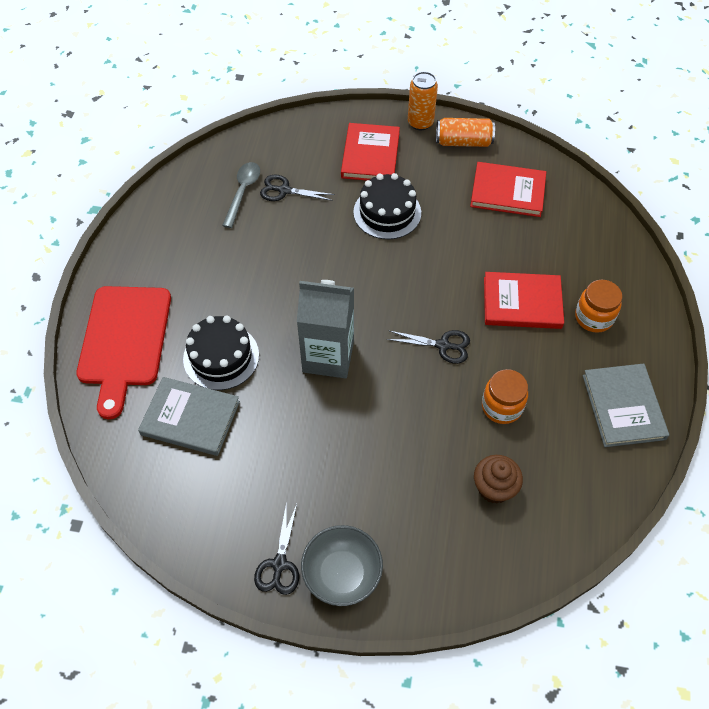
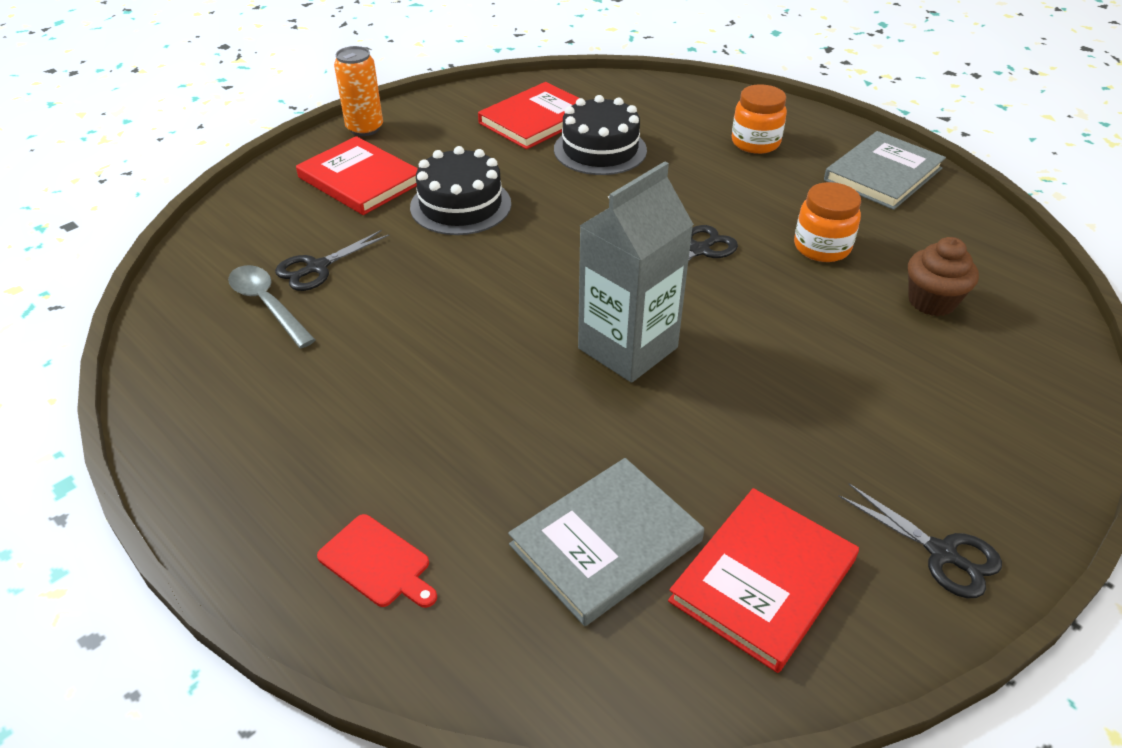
camera: 55 degrees left, 15 degrees down
red cutting board [76,286,171,419] -> red cutting board [317,514,437,608], size x0.44
black cake [183,316,259,390] -> black cake moved to [554,95,647,175]
grey bowl [301,525,383,606] -> none
orange can [436,118,495,147] -> none
red book [484,272,564,329] -> red book moved to [668,488,859,673]
grey book [583,364,669,447] -> grey book turned 75 degrees counterclockwise [824,131,946,210]

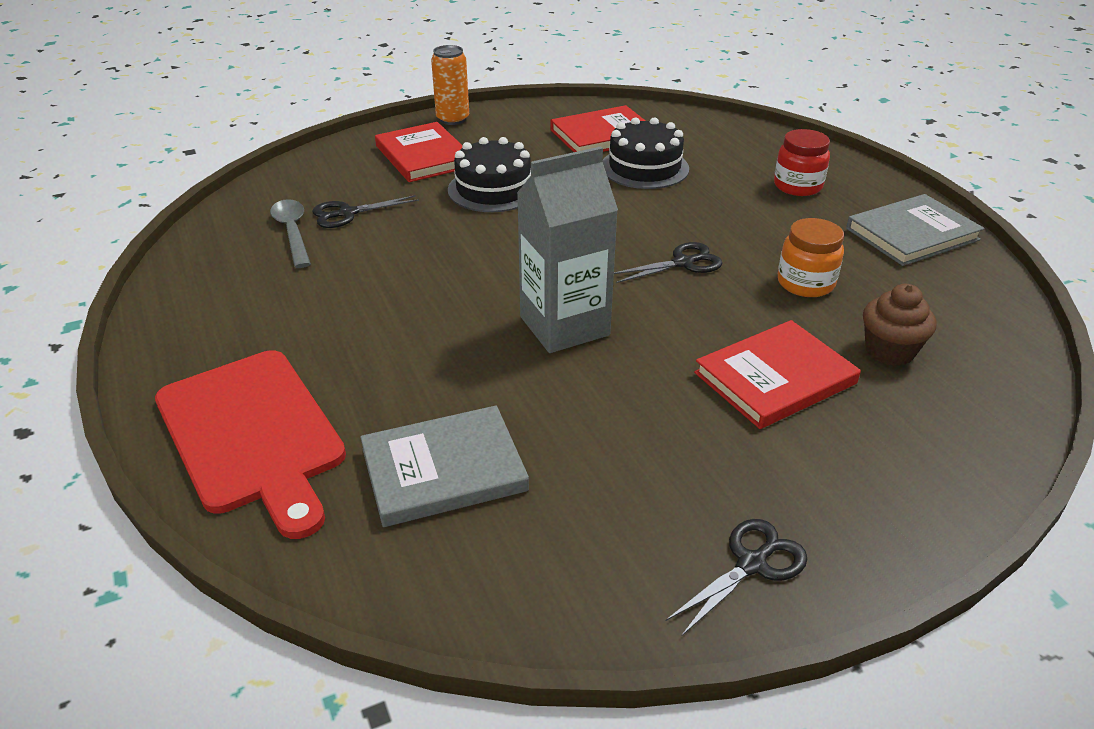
camera: 20 degrees right, 5 degrees down
red cutting board [317,514,437,608] -> red cutting board [155,350,346,539], size x2.30
red book [668,488,859,673] -> red book moved to [694,320,861,429]
orange jar [732,84,787,154] -> red jar [774,129,830,196]
black scissors [839,484,1002,598] -> black scissors turned 105 degrees counterclockwise [666,519,808,636]

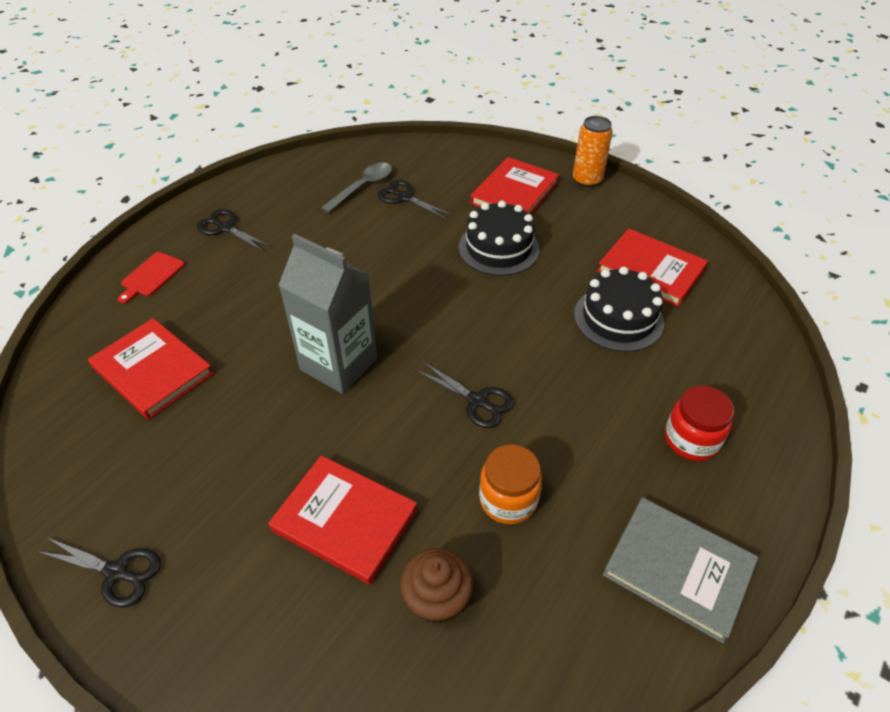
camera: 60 degrees right, 10 degrees up
red cutting board [155,350,346,539] -> red cutting board [118,252,185,304], size x0.44
grey book [360,405,529,527] -> red book [88,318,214,420]
none -> black scissors [197,209,272,252]

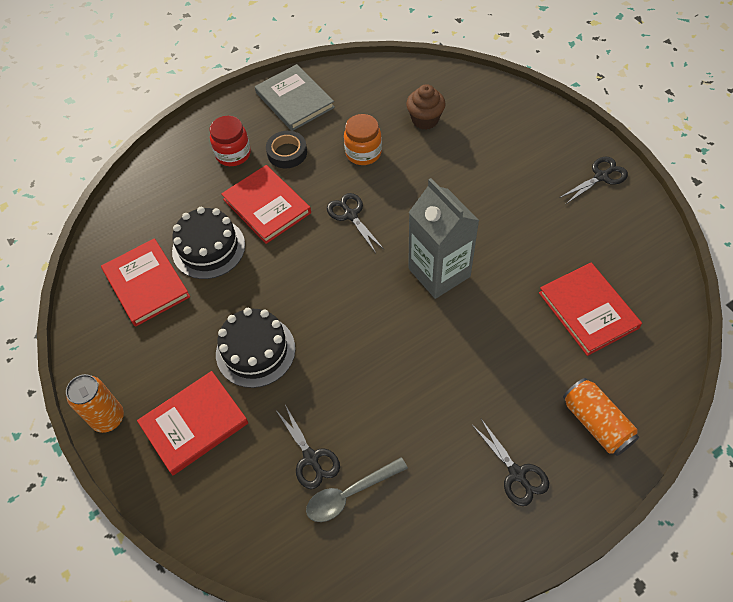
camera: 155 degrees left, 10 degrees up
black scissors [37,538,161,607] -> black scissors turned 105 degrees clockwise [559,156,628,205]
red cutting board [118,252,185,304] -> orange can [563,378,639,456]
red book [268,455,418,585] -> red book moved to [221,165,311,244]
none -> black tape [266,131,307,168]

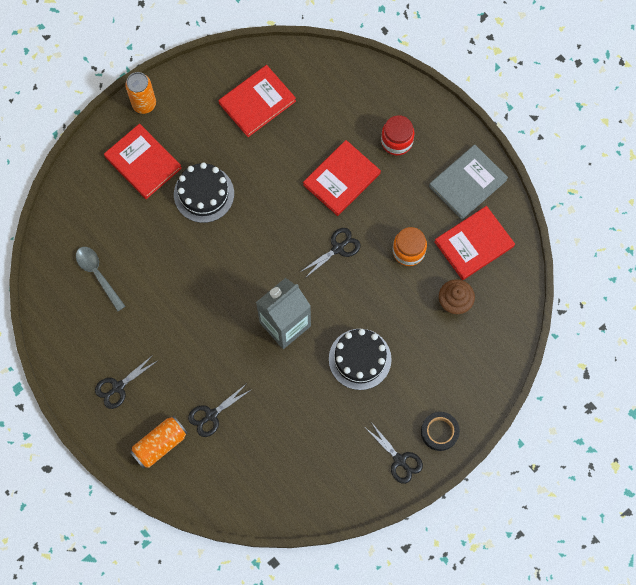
camera: 80 degrees right, 15 degrees up
black cake [172,207,245,279] -> black cake moved to [329,329,392,390]
black tape [266,131,307,168] -> black tape moved to [421,412,460,451]
black scissors [275,405,340,489] -> black scissors moved to [188,384,251,437]
red book [539,263,642,356] -> red book moved to [434,206,515,280]

